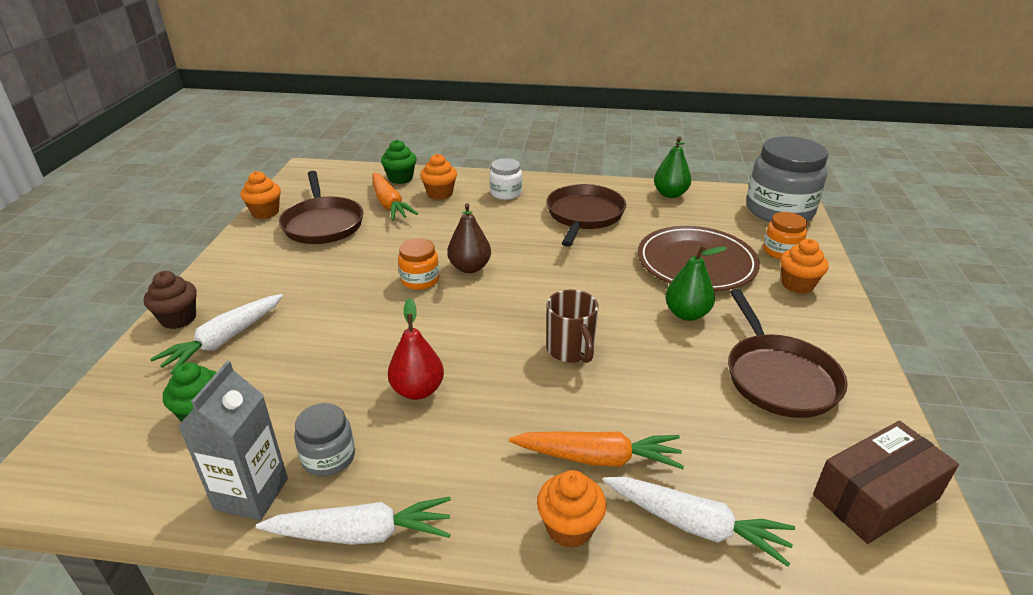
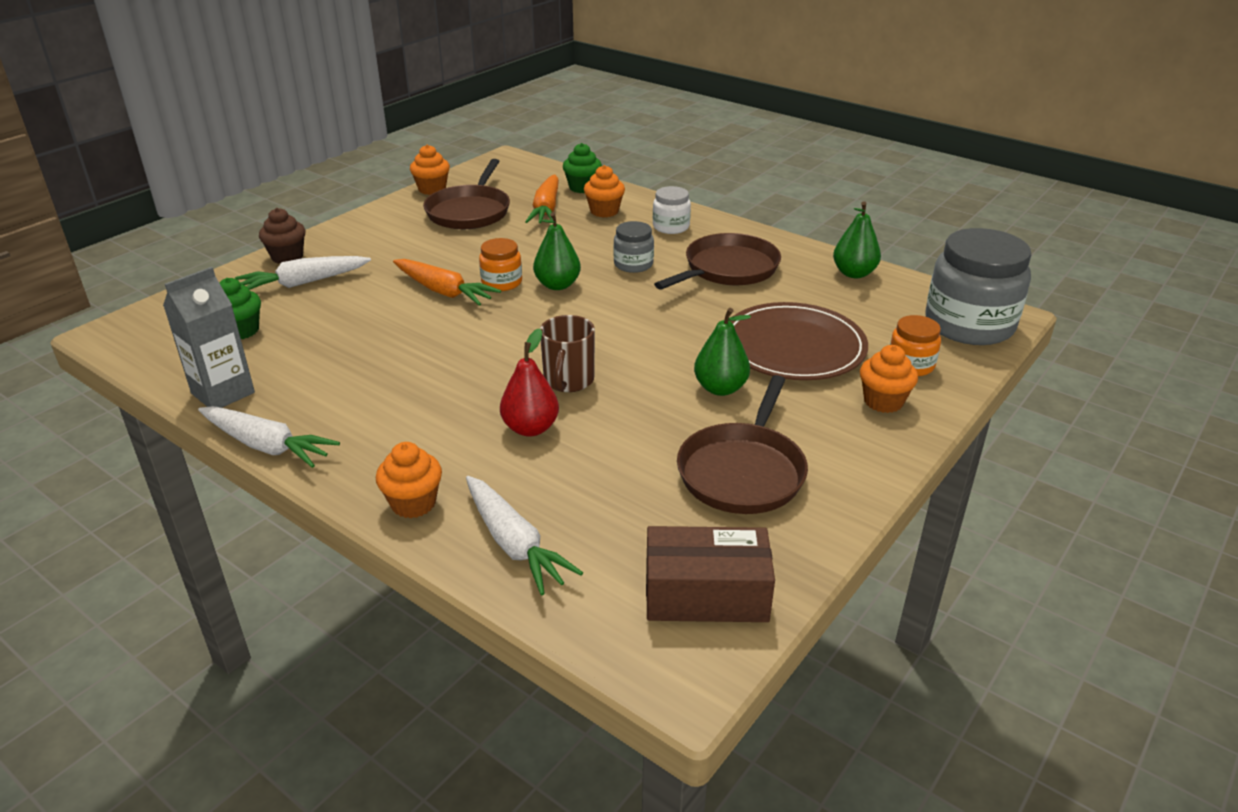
camera: 30 degrees right, 0 degrees up
grey jar [294,403,355,476] -> grey jar moved to [614,221,654,273]
red pear [388,298,444,400] -> red pear moved to [500,328,559,437]
brown pear [447,203,491,273] -> green pear [533,212,581,290]
orange carrot [509,431,684,469] -> orange carrot moved to [393,259,501,306]

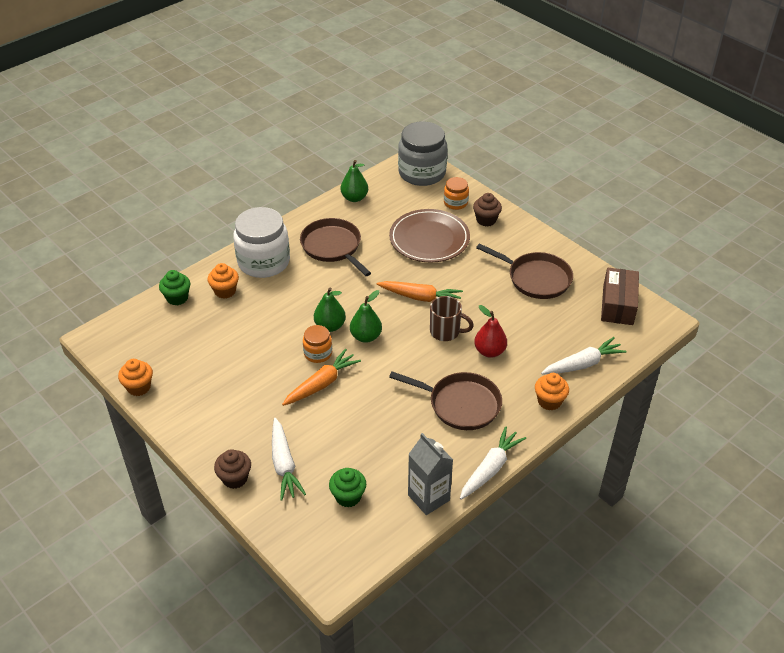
camera: 80 degrees left, 10 degrees up
brown pan [423,159,510,229] -> brown pan moved to [389,371,502,430]
orange carrot [525,174,559,223] -> orange carrot moved to [377,281,463,302]
grey jar [614,221,654,273] -> none
white jar [653,186,691,234] -> white jar [233,207,290,278], size x2.02
green pear [694,308,751,396] -> green pear moved to [350,290,382,343]
orange cupcake [860,345,918,413] -> brown cupcake [473,193,502,227]

